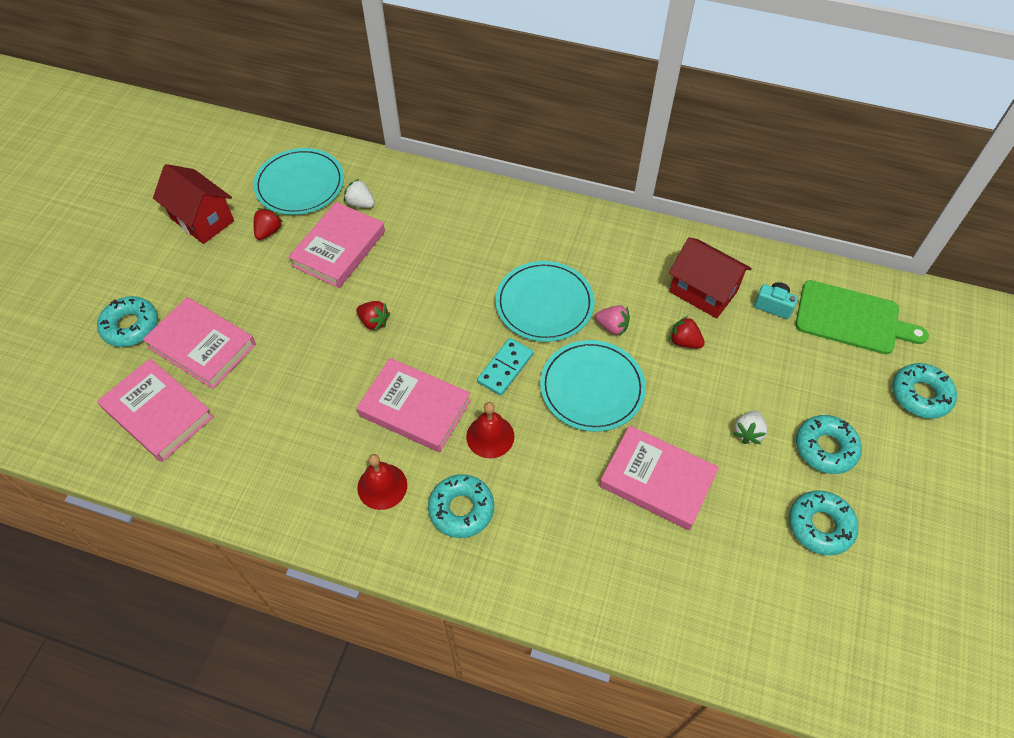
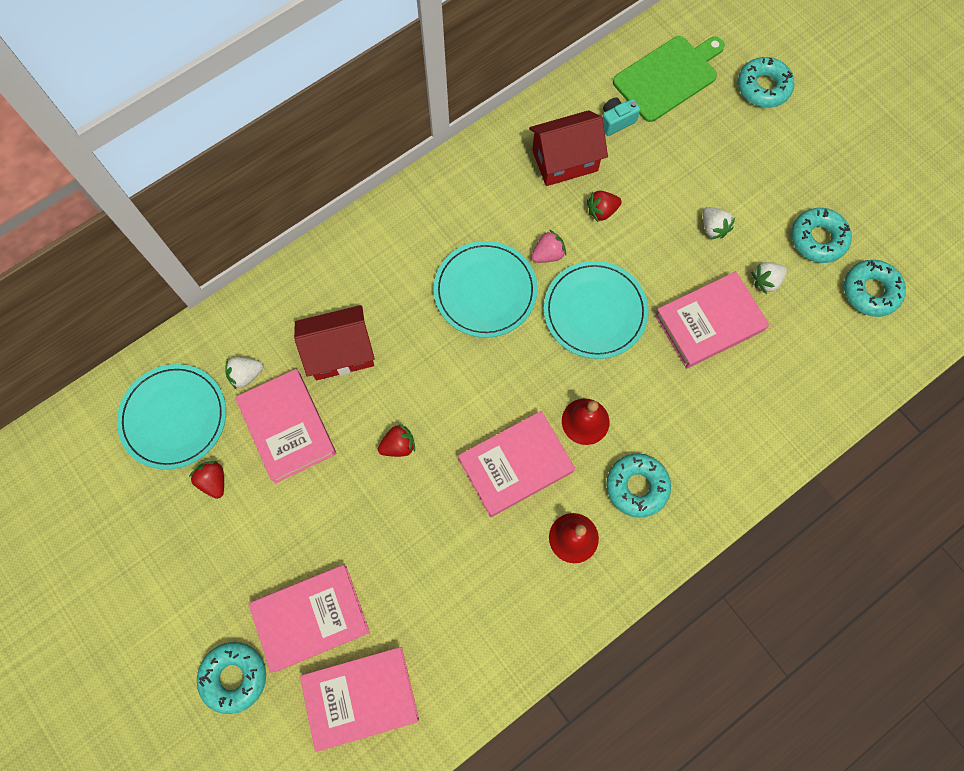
camera: 55 degrees left, 15 degrees up
red house [153,164,234,244] -> red house moved to [294,305,375,380]
turquoise domino [477,338,533,396] -> none
turquoise donut [796,415,862,474] -> turquoise donut moved to [844,260,906,317]
none -> white strawberry [751,262,787,294]

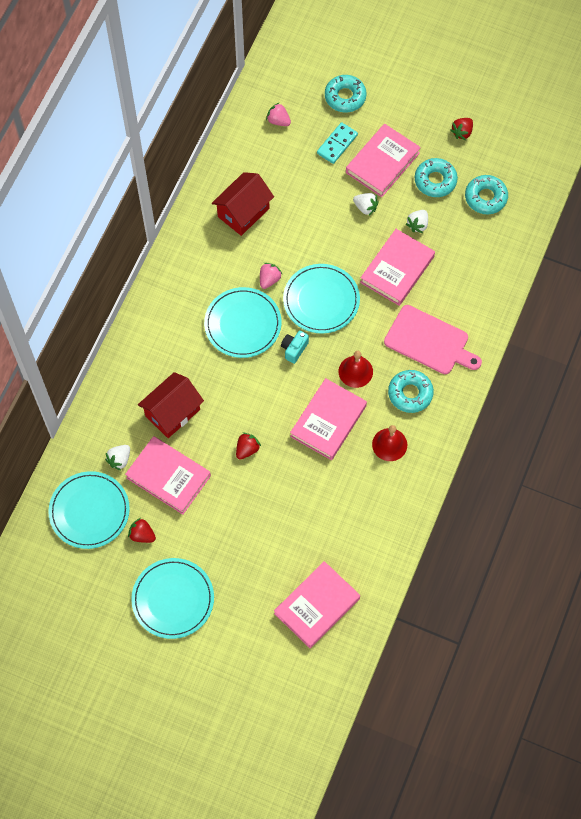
camera: 30 degrees left, 5 degrees down
turquoise donut [197,642,266,714] -> none
pink book [249,565,370,673] -> pink book moved to [346,124,421,197]
red strawberry [587,191,622,222] -> red strawberry moved to [450,118,473,140]
turquoise camera [602,97,640,136] -> turquoise camera moved to [281,330,309,364]
green cutting board [613,36,725,122] -> pink strawberry [266,102,291,126]
none -> turquoise plate [131,558,214,639]
none -> turquoise domino [317,122,358,164]
none -> pink cutting board [384,305,482,374]

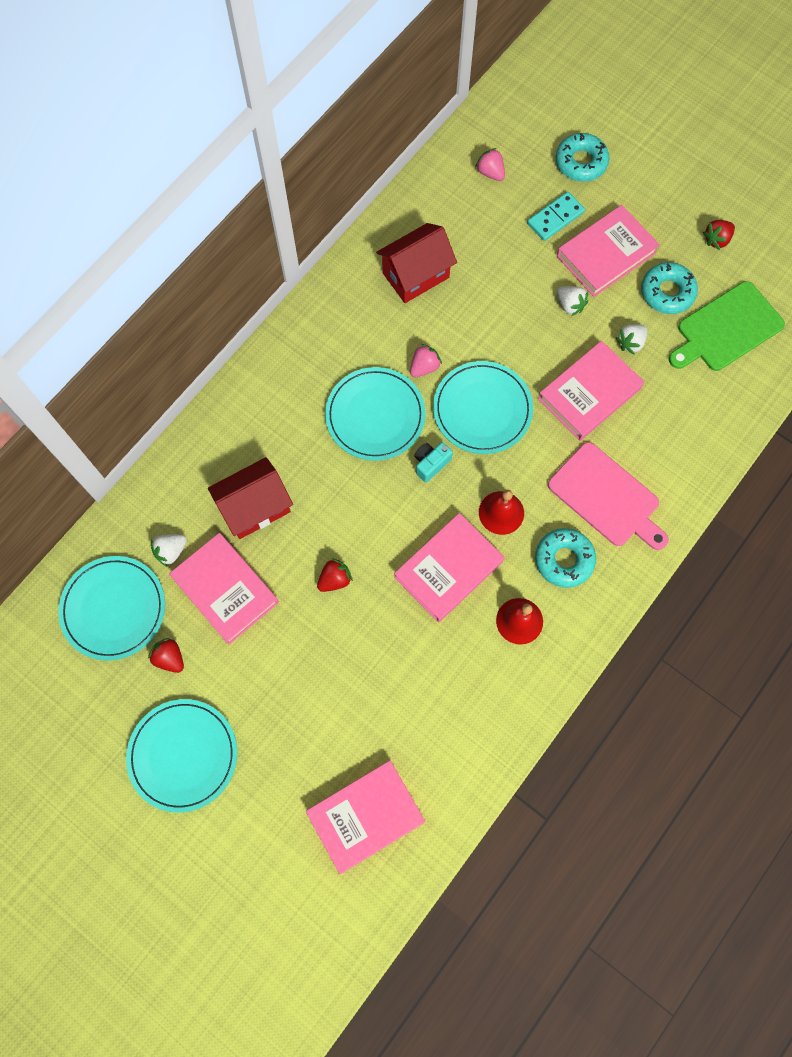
camera: 15 degrees right, 5 degrees up
turquoise donut [465,175,508,214] -> green cutting board [669,281,785,371]

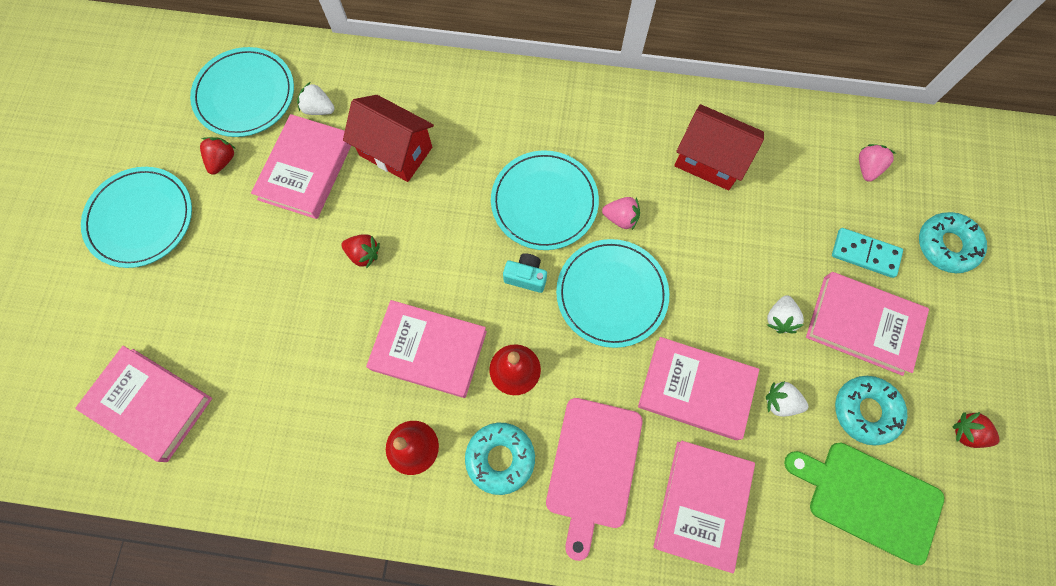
camera: 60 degrees right, 0 degrees up
none -> pink book [653,441,755,573]

